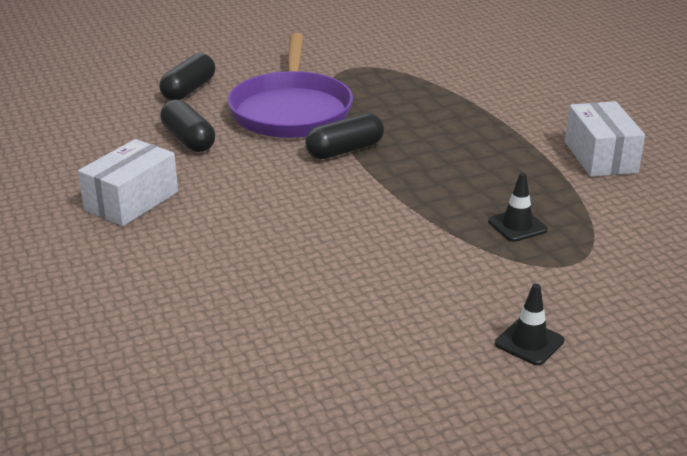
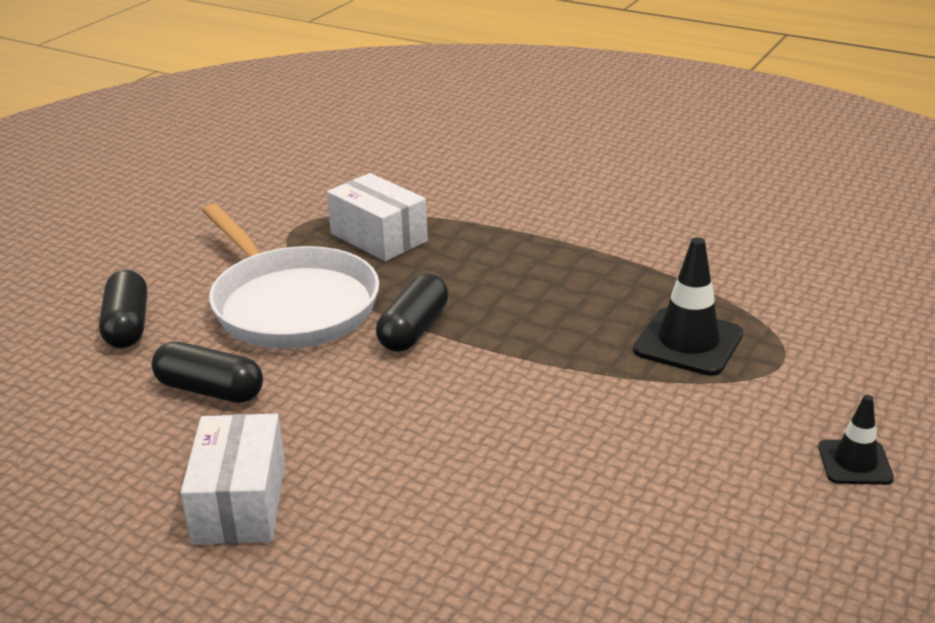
camera: 35 degrees left, 0 degrees up
purple pan [228,33,353,138] -> white pan [203,204,379,349]
black traffic cone [488,173,548,242] -> black traffic cone [633,237,743,376], size x1.66
white box [565,101,645,177] -> white box moved to [327,173,428,261]

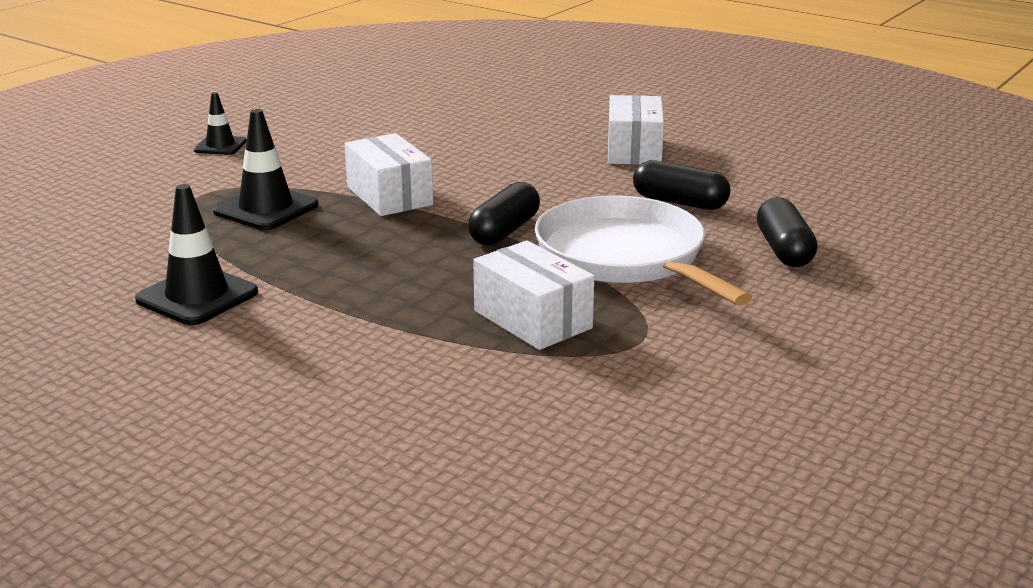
camera: 175 degrees left, 5 degrees down
none -> black traffic cone [135,184,258,325]
none -> white box [344,133,433,216]

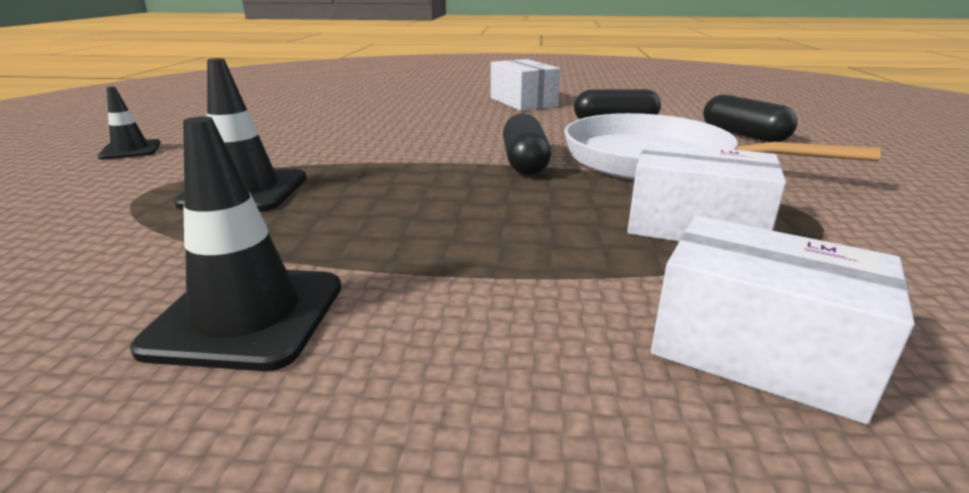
camera: 30 degrees left, 0 degrees up
white box [344,133,433,216] -> white box moved to [651,216,914,424]

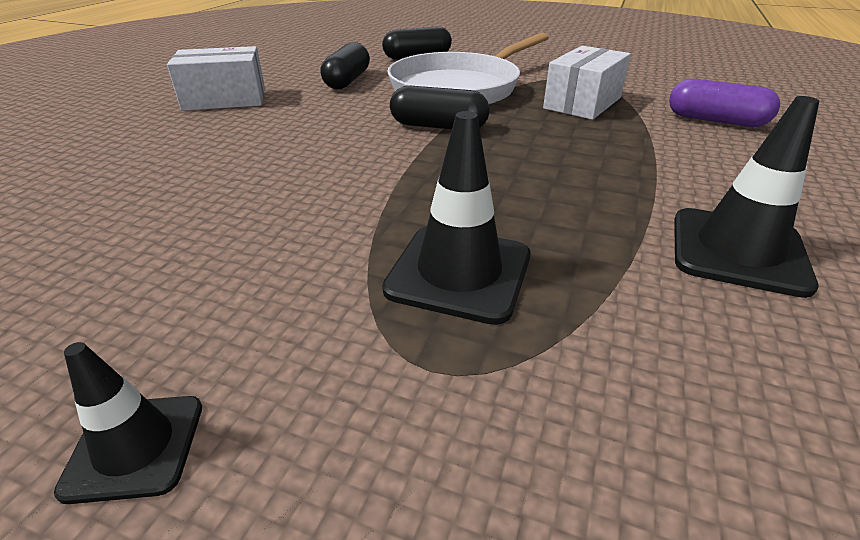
camera: 75 degrees left, 10 degrees up
white box [651,216,914,424] -> purple capsule [669,79,780,127]

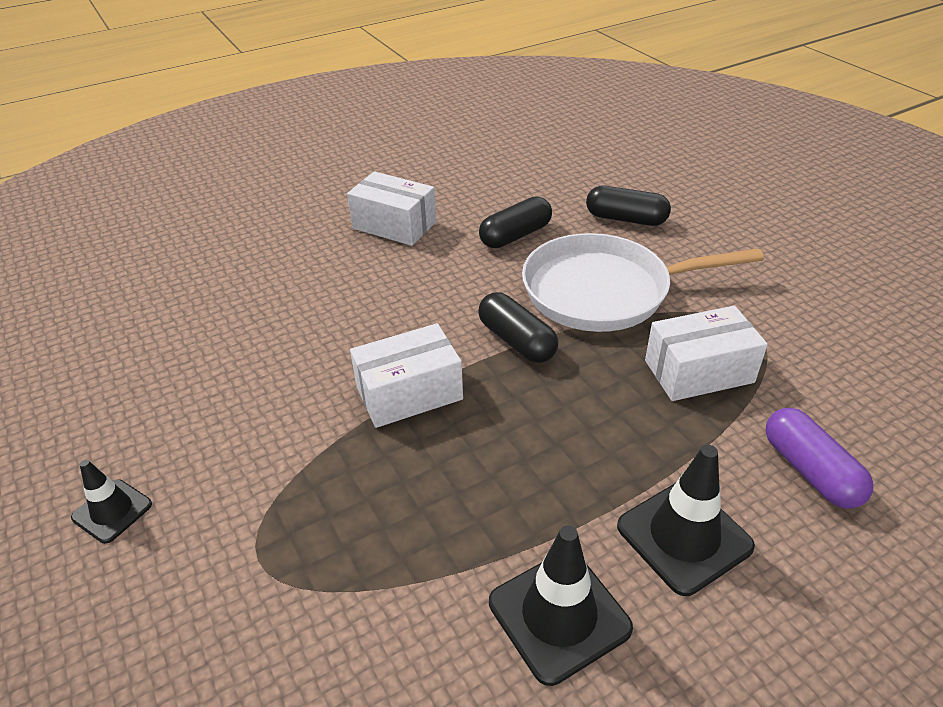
camera: 40 degrees right, 5 degrees up
black traffic cone [382,111,530,325] -> black traffic cone moved to [617,445,755,596]
none -> white box [350,323,463,428]

